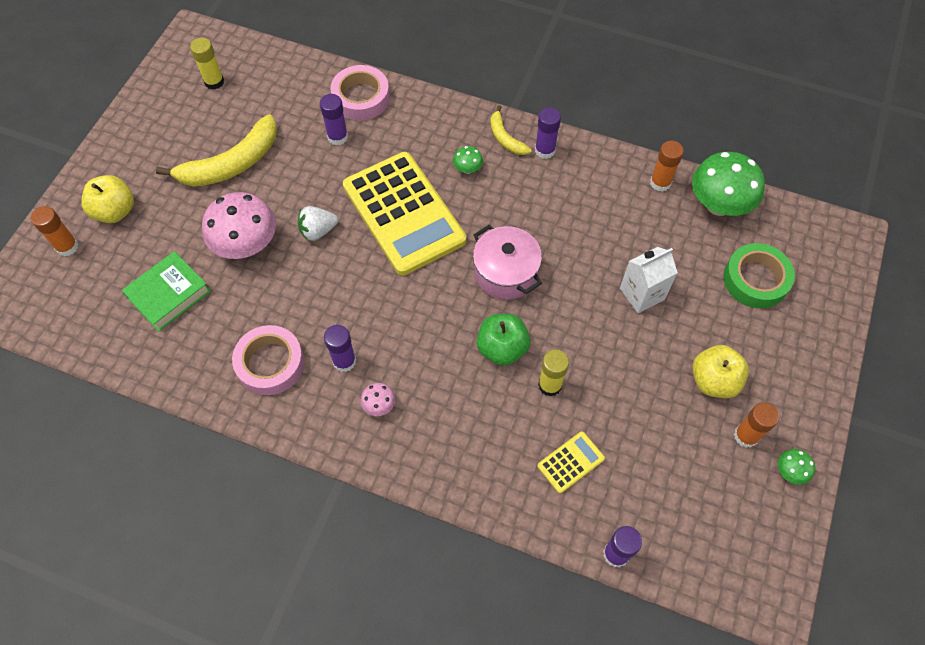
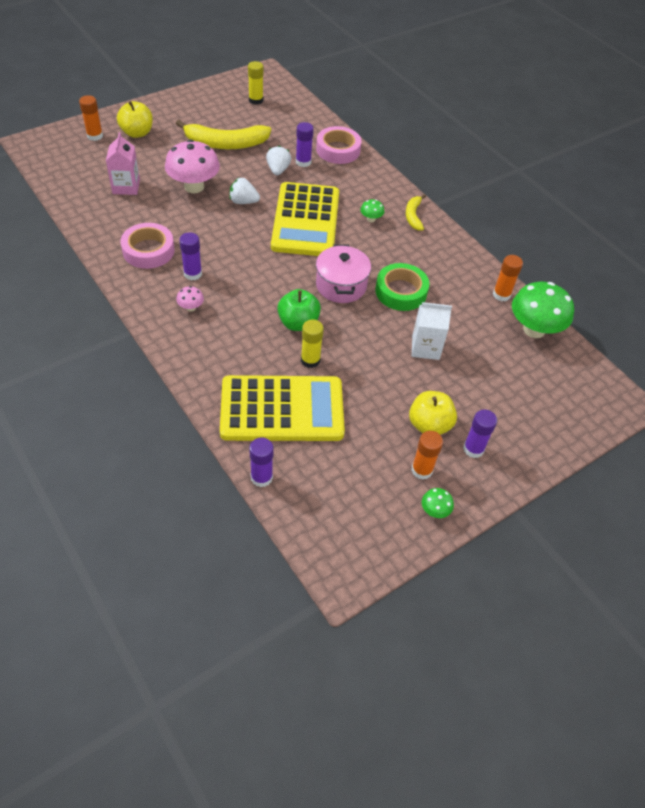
camera: 30 degrees right, 10 degrees down
green book [122,251,211,332] -> pink carton [106,132,140,195]
purple glue stick [535,107,561,159] -> purple glue stick moved to [463,410,497,458]
yellow calculator [537,431,605,494] -> yellow calculator [220,375,345,441], size x2.42
green tape [723,243,795,308] -> green tape moved to [375,263,429,311]
none -> white strawberry [266,146,291,176]

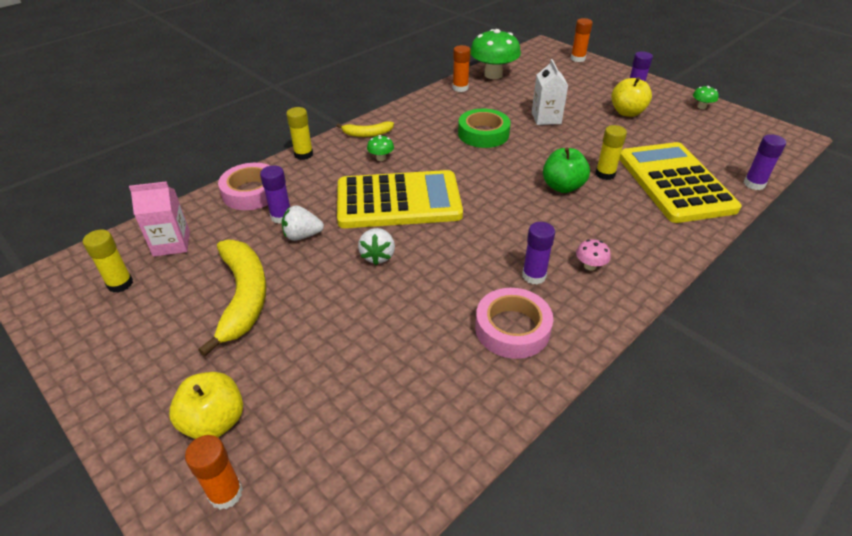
camera: 95 degrees left, 10 degrees down
pink carton [106,132,140,195] -> pink carton moved to [129,181,190,257]
pink mushroom [165,140,220,193] -> none
pink pot [316,244,371,303] -> none
orange glue stick [411,431,443,480] -> orange glue stick moved to [571,18,593,62]
none -> yellow glue stick [286,107,313,160]

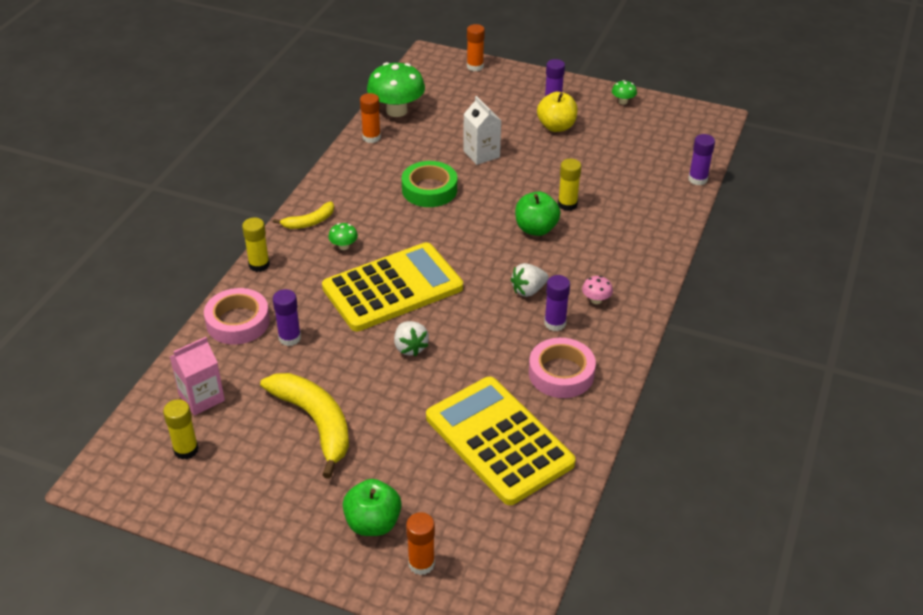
camera: 25 degrees left, 0 degrees up
yellow apple [169,372,243,439] -> green apple [343,479,402,536]
white strawberry [282,205,324,241] -> white strawberry moved to [510,263,548,297]
yellow calculator [619,142,741,223] -> yellow calculator moved to [426,377,576,505]

